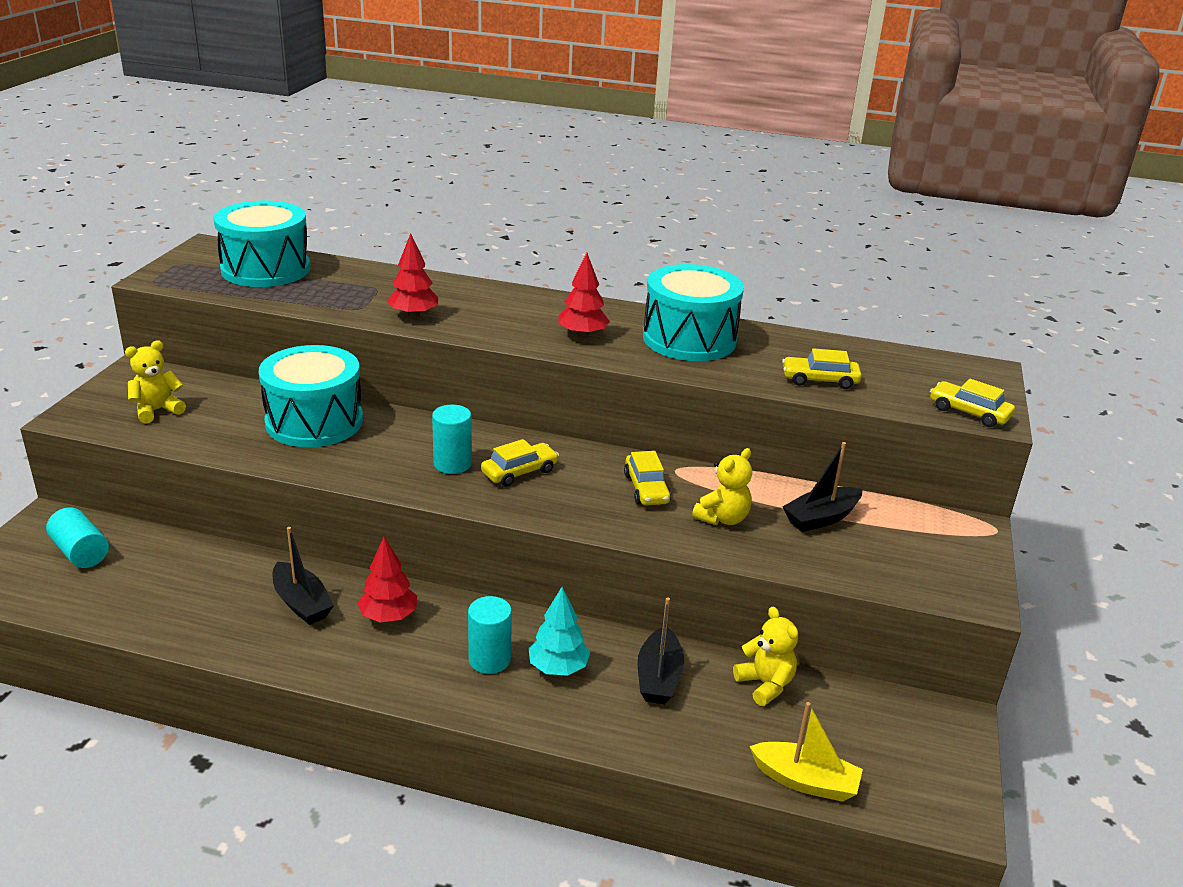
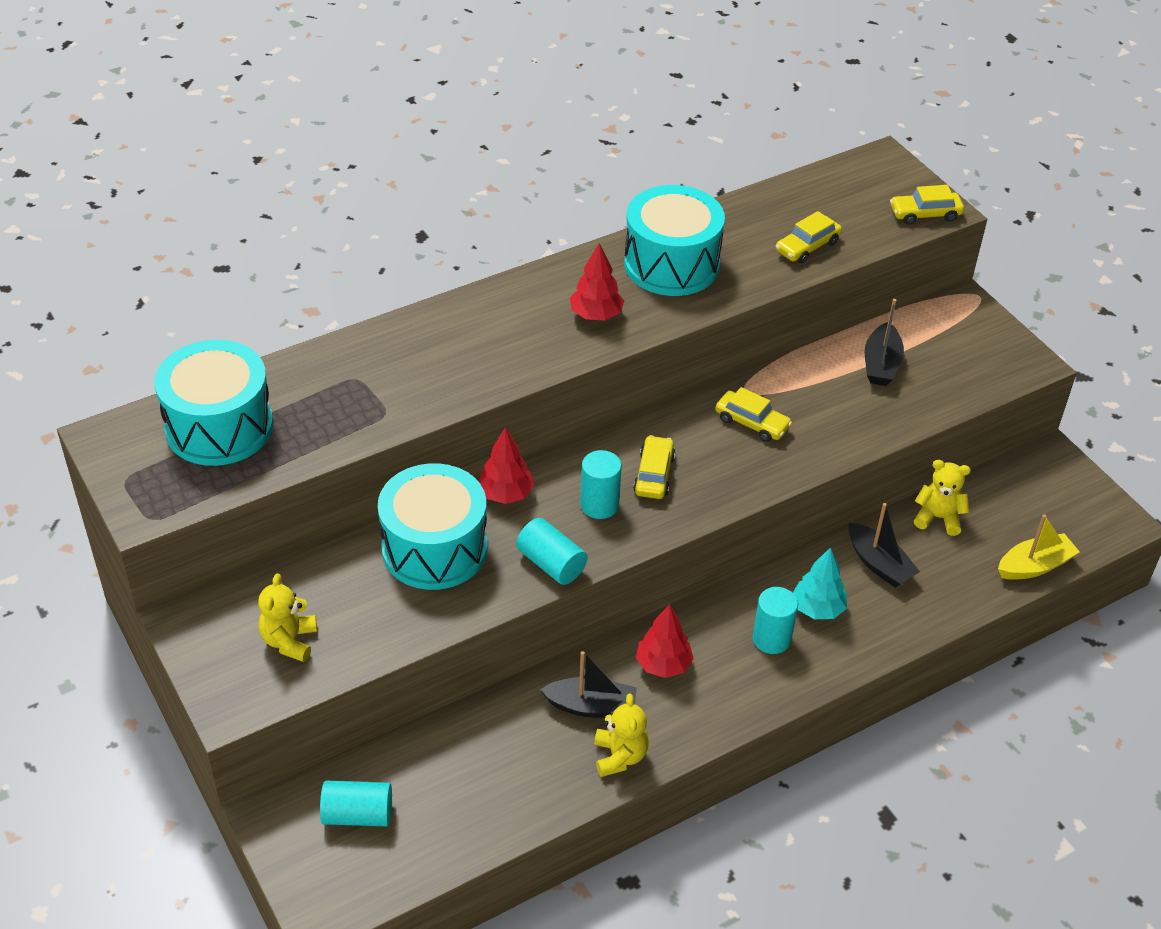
camera: 45 degrees left, 15 degrees up
red tree [387,234,438,318] -> red tree moved to [479,427,534,504]
yellow teddy bear [692,448,752,525] -> yellow teddy bear moved to [594,694,649,777]
none -> turquoise cylinder [516,518,587,585]

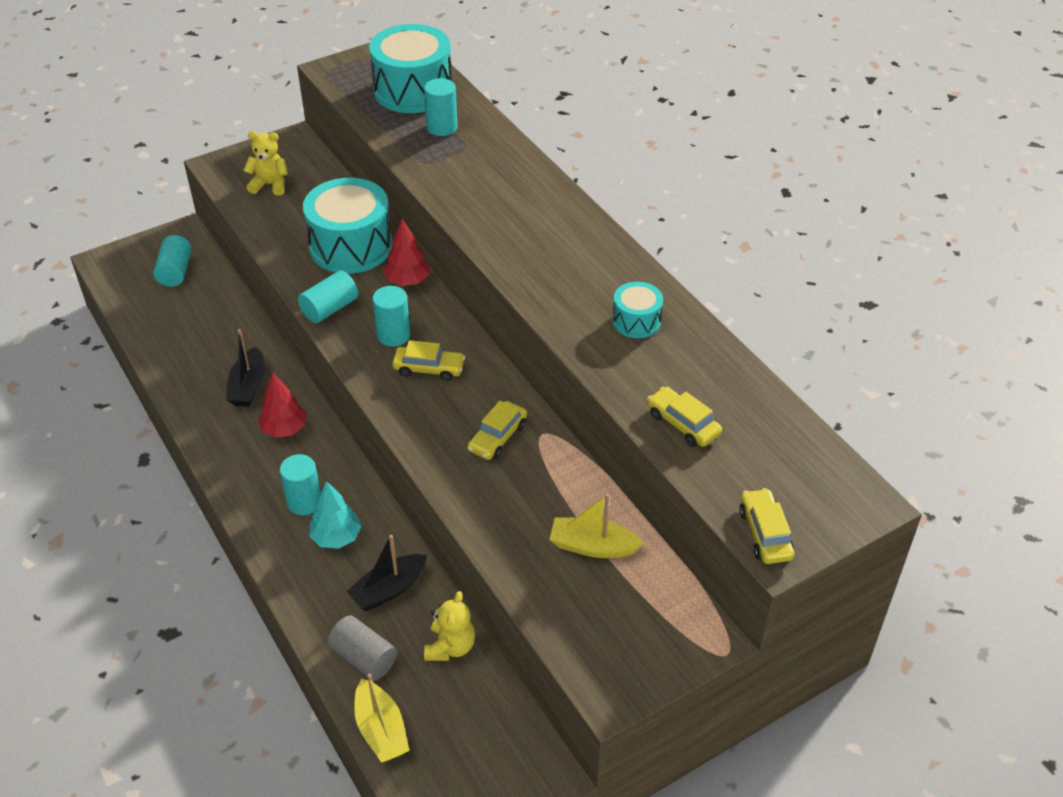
camera: 90 degrees right, 0 degrees up
red tree [570,243,624,320] -> none
yellow teddy bear [594,694,649,777] -> none
turquoise drum [624,185,725,296] -> turquoise drum [612,282,663,338], size x0.51
black boat [865,299,904,386] -> yellow boat [549,494,644,558]
none -> grey cylinder [328,615,397,680]
none -> turquoise cylinder [424,78,458,136]

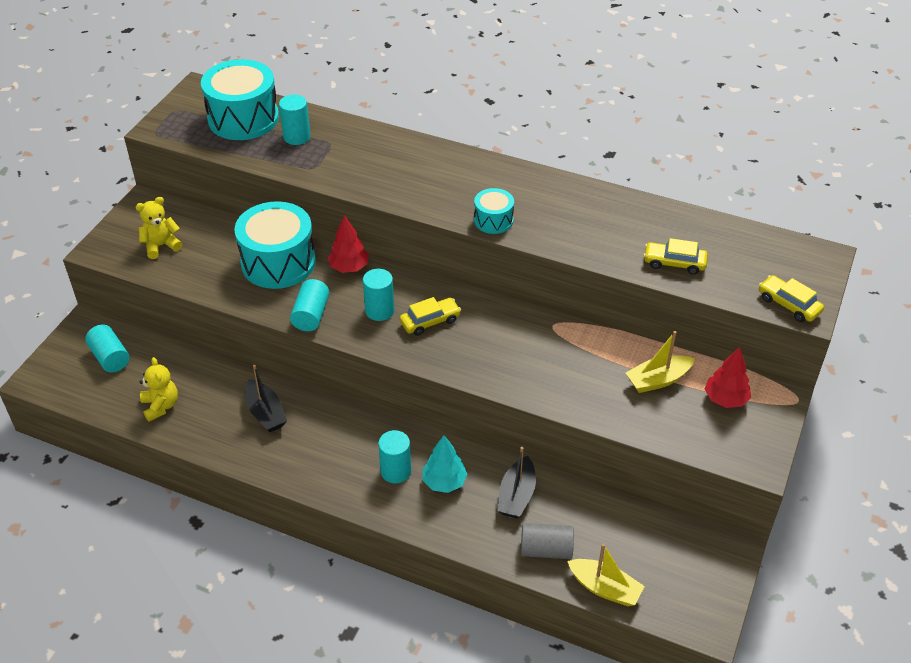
camera: 35 degrees left, 0 degrees up
red tree [258,372,307,438] -> red tree moved to [705,347,751,408]
yellow teddy bear [424,591,475,661] -> yellow teddy bear moved to [140,357,178,422]
yellow car [467,401,527,460] -> none
turquoise drum [612,282,663,338] -> turquoise drum moved to [474,188,514,234]

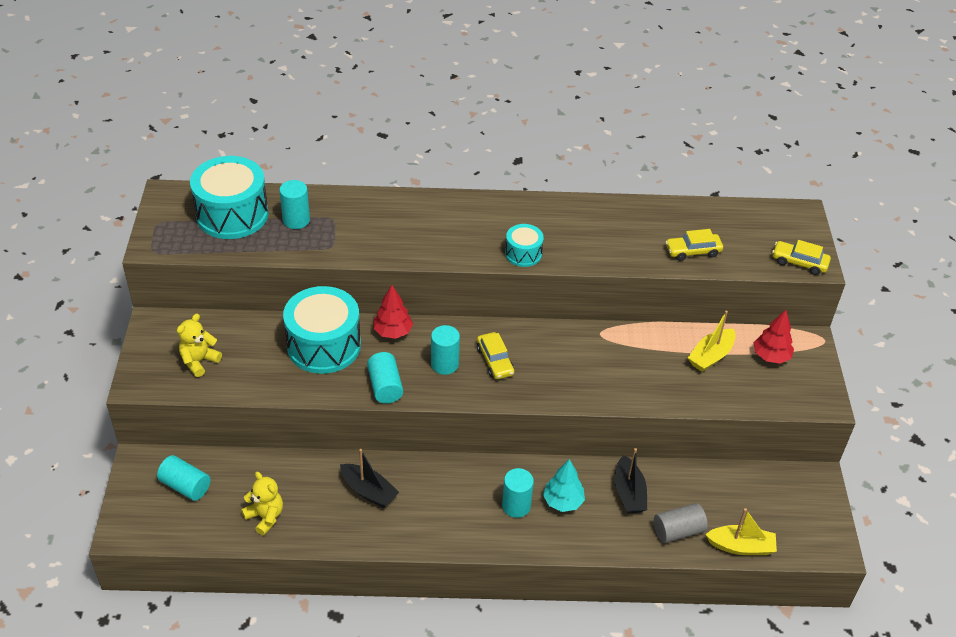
camera: 25 degrees left, 0 degrees up
yellow car [400,297,461,336] -> yellow car turned 120 degrees clockwise [477,332,514,379]

